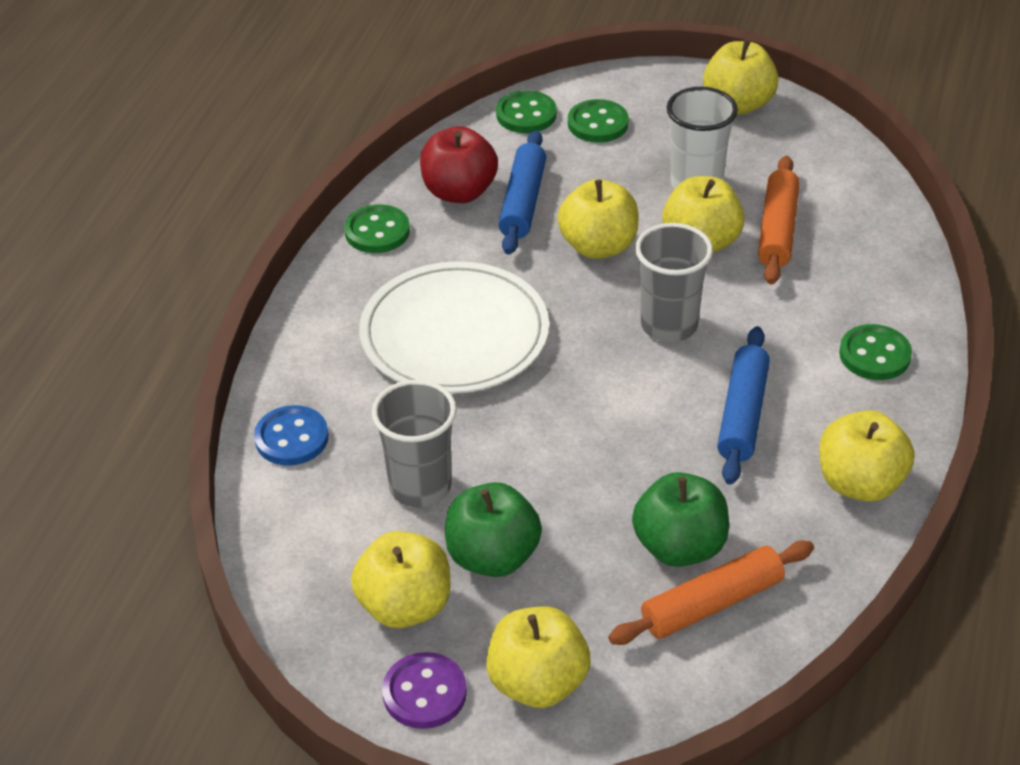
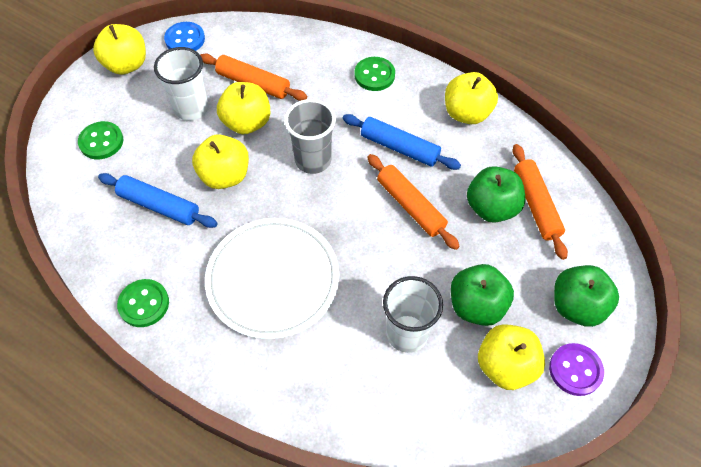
camera: 75 degrees left, 15 degrees up
blue button [254,405,329,465] -> blue button moved to [164,22,205,51]
grey cup [372,380,457,507] -> white cup [383,276,443,353]
red apple [420,126,498,203] -> none
yellow apple [486,607,591,708] -> green apple [554,265,619,327]
green button [496,90,557,133] -> none
none -> orange rolling pin [367,154,460,250]

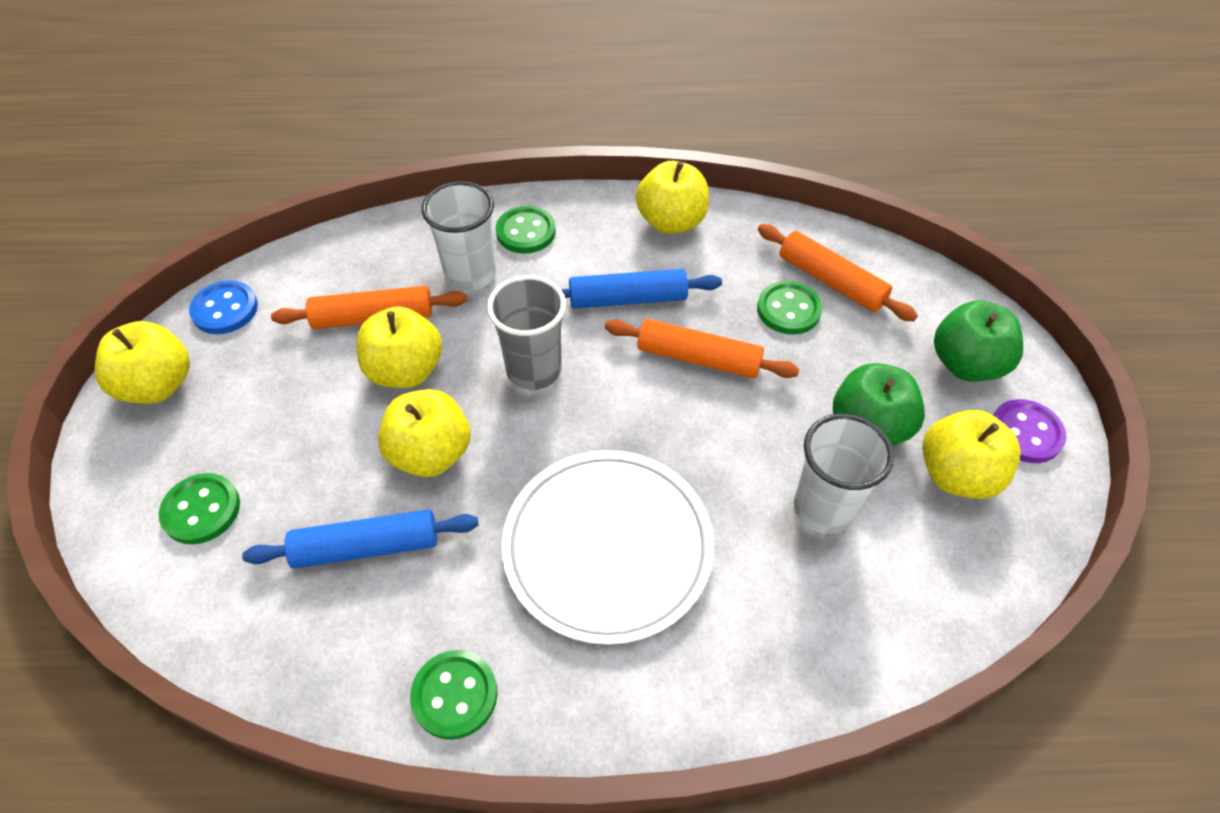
camera: 35 degrees left, 5 degrees down
white cup [154,47,209,121] -> white cup moved to [422,181,496,291]
green apple [467,166,525,223] -> green button [757,281,823,335]

